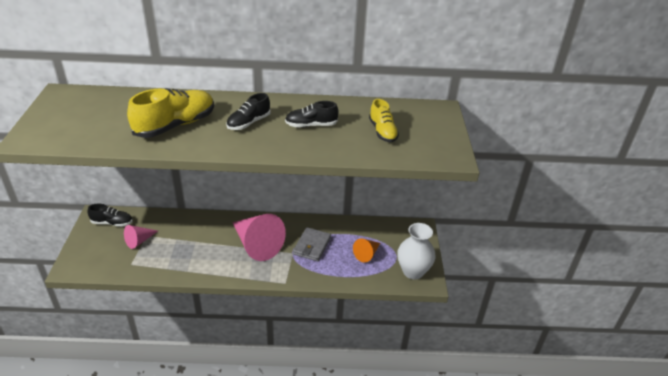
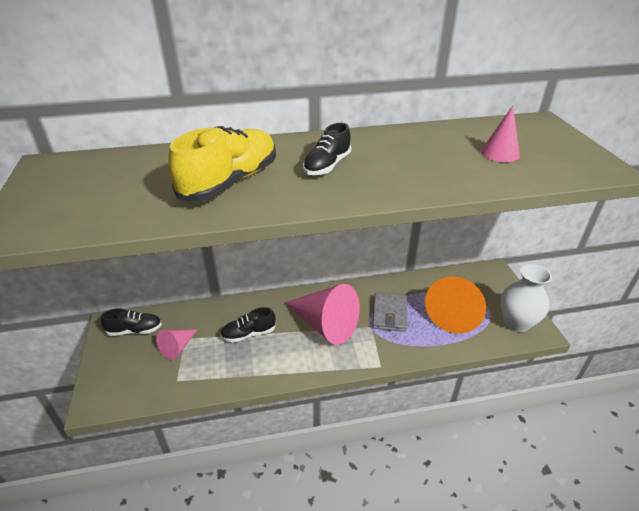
camera: 10 degrees left, 0 degrees up
black shoe [285,101,338,128] -> black shoe moved to [220,307,276,343]
orange cone [353,239,380,262] -> orange cone [425,276,486,333], size x1.97
yellow shoe [369,99,399,142] -> pink cone [481,106,520,162]

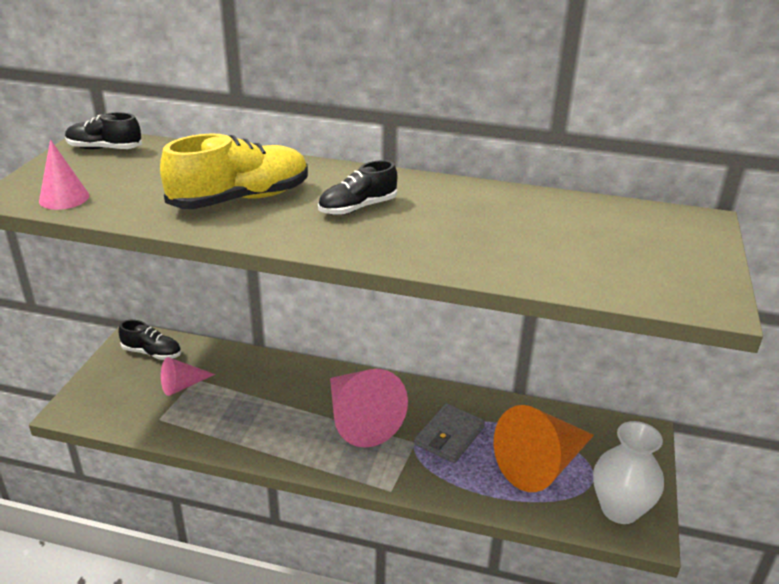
camera: 25 degrees right, 5 degrees down
black shoe [220,307,276,343] -> black shoe moved to [65,112,142,149]
pink cone [481,106,520,162] -> pink cone moved to [39,139,89,210]

